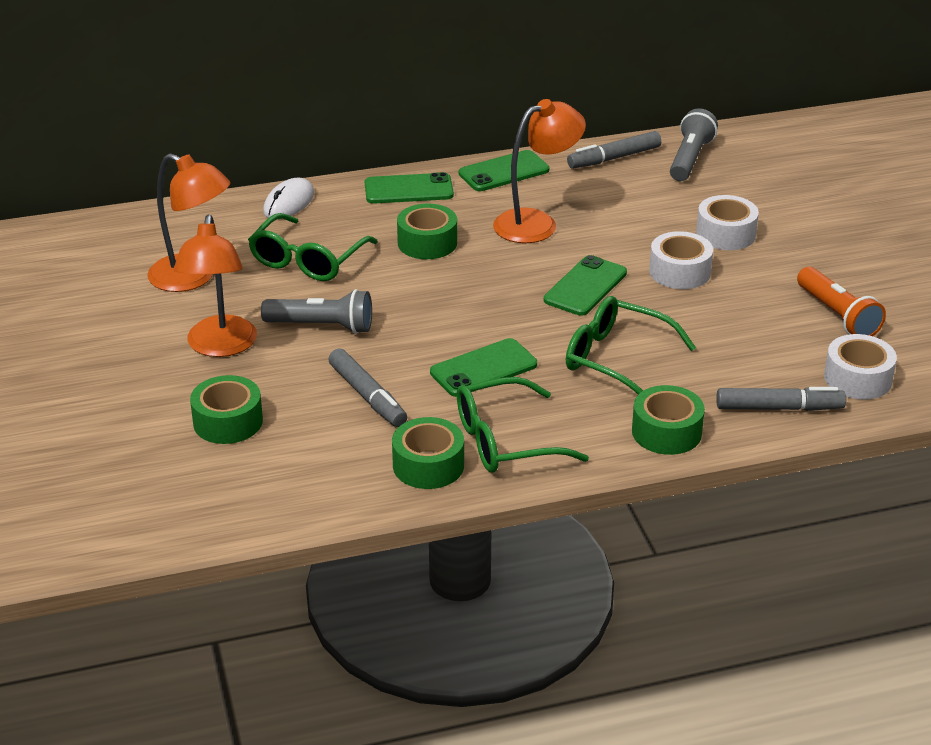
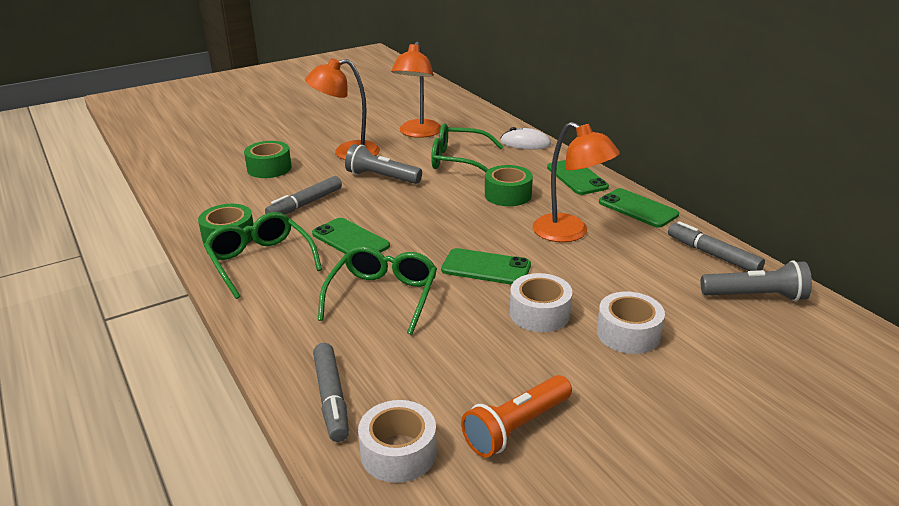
camera: 75 degrees right, 5 degrees down
grey flashlight [261,289,372,334] -> grey flashlight turned 120 degrees clockwise [345,144,422,184]
green tape [632,385,705,455] -> none

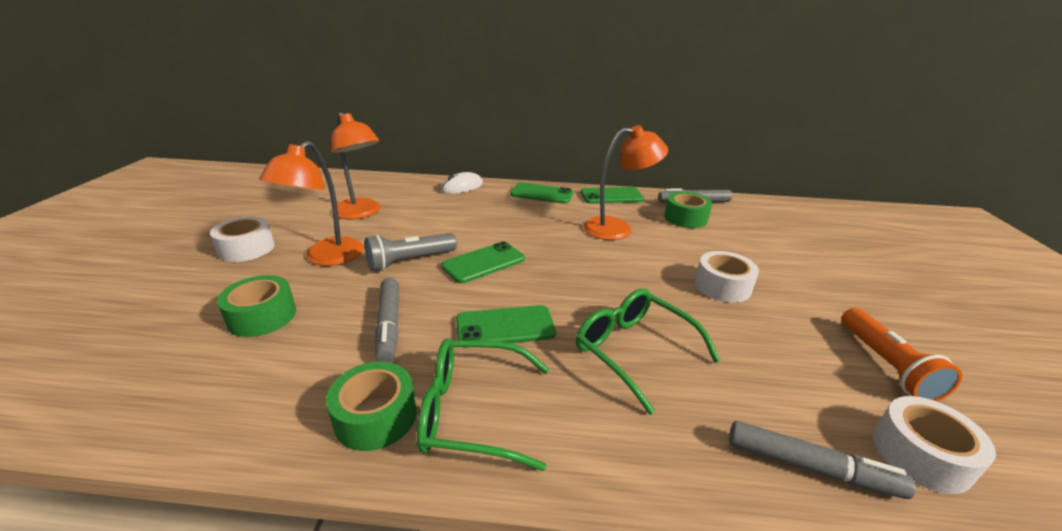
camera: 55 degrees left, 0 degrees up
green glasses [431,123,504,172] -> none
green phone [441,248,531,285] -> green phone moved to [441,241,525,283]
green tape [485,165,533,206] -> green tape moved to [664,192,712,228]
white tape [597,292,665,354] -> white tape moved to [210,216,275,262]
grey flashlight [701,260,812,301] -> none

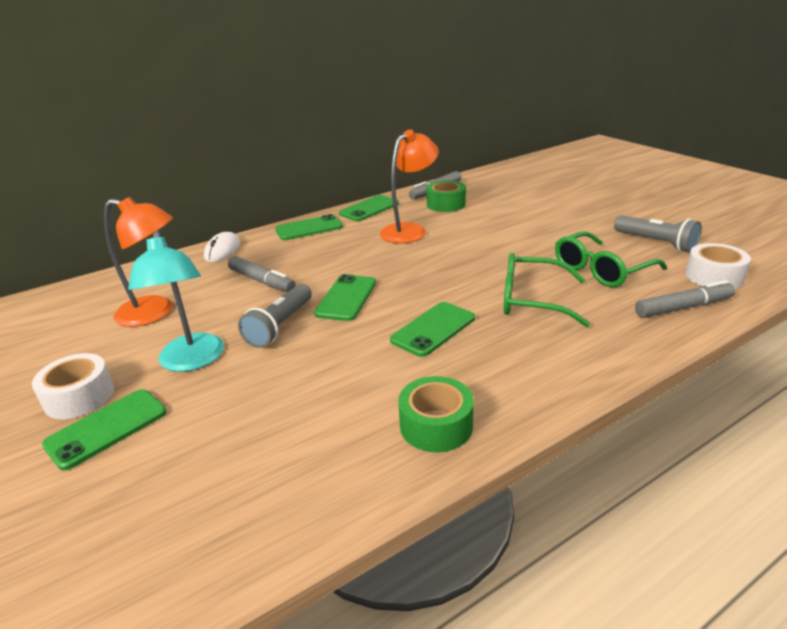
camera: 35 degrees left, 0 degrees up
green tape [217,275,296,337] -> none
orange lamp [259,141,364,266] -> turquoise lamp [128,231,224,372]
grey marker [375,278,399,362] -> grey marker moved to [228,256,296,292]
green glasses [417,338,549,471] -> green glasses moved to [555,231,667,287]
white tape [695,251,759,303] -> none
orange flashlight [841,308,962,401] -> grey flashlight [614,215,702,252]
none -> green phone [42,389,167,470]

